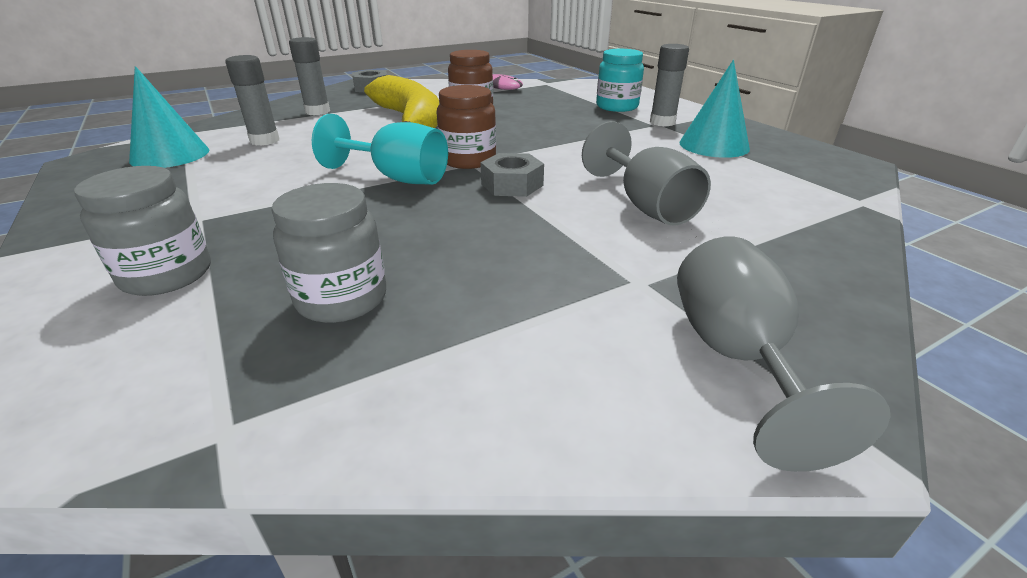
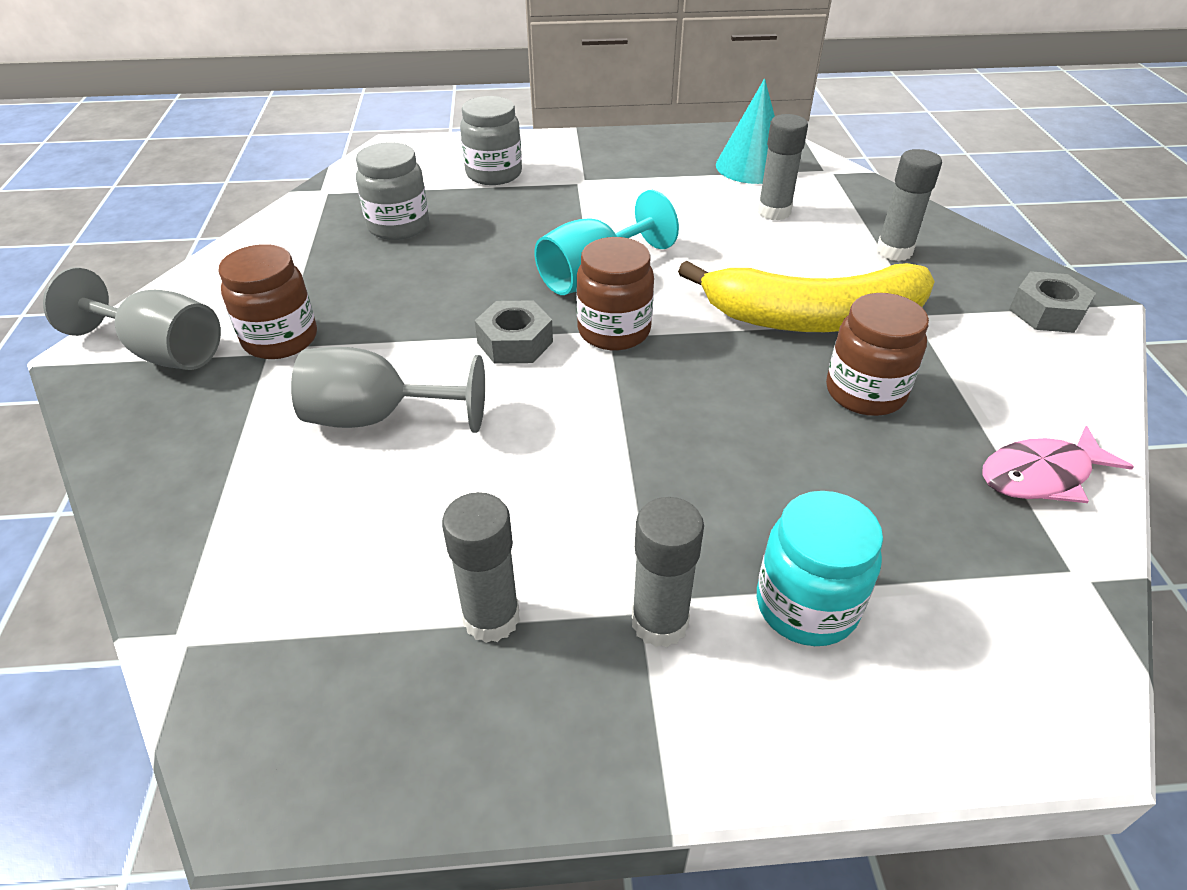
camera: 115 degrees right, 10 degrees up
turquoise cone [679,60,750,158] -> grey glue stick [442,492,520,643]
none -> brown jar [218,244,317,359]

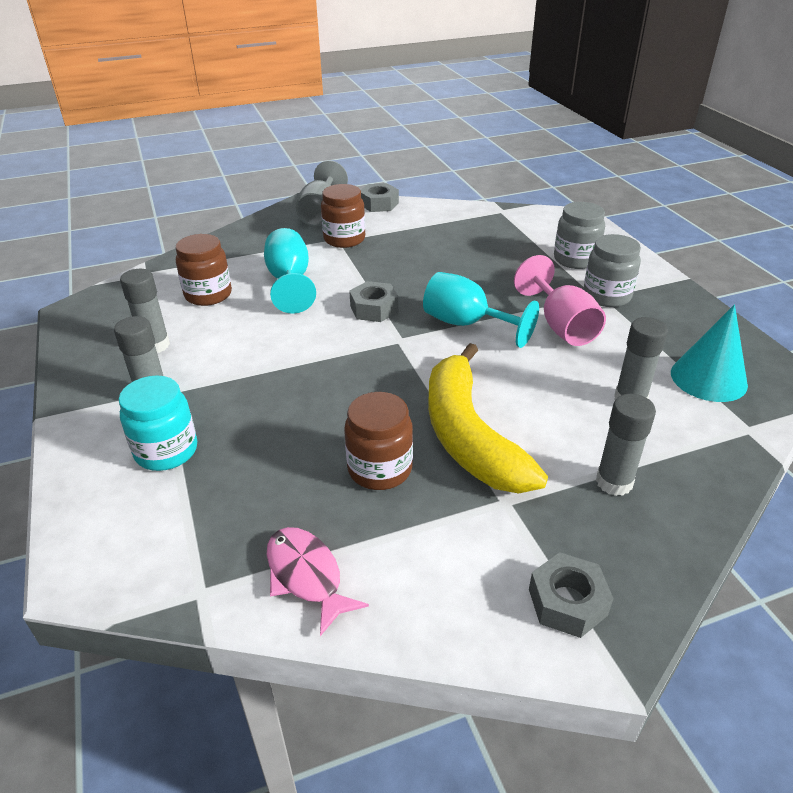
camera: 75 degrees right, 5 degrees down
grey goblet [291,347,485,433] -> turquoise goblet [264,228,316,314]
grey jar [356,142,429,240] -> grey jar moved to [583,234,641,307]
brown jar [576,237,654,350] -> brown jar moved to [176,234,232,306]
none -> grey nut [361,183,399,212]
none -> pink goblet [514,255,606,346]

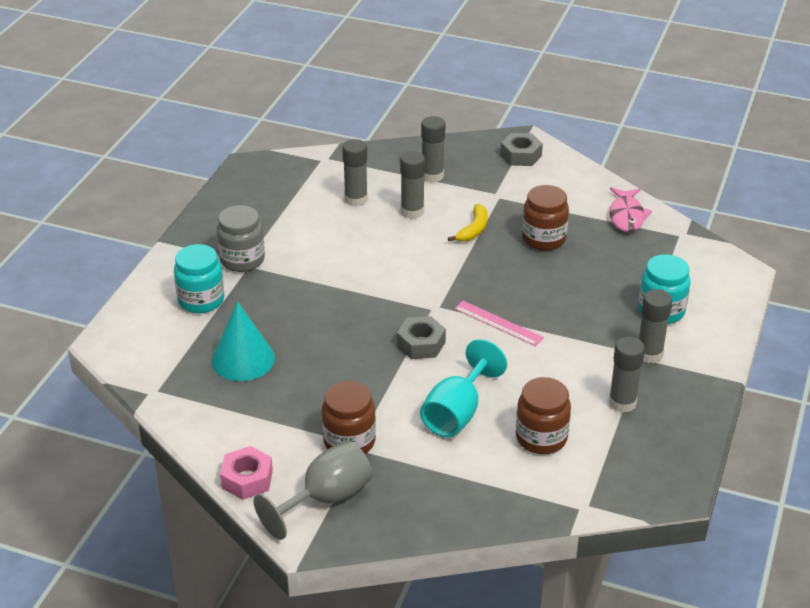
camera: 140 degrees left, 0 degrees up
grey nut [361,183,399,212] -> pink nut [220,446,273,500]
turquoise goblet [423,272,539,348] -> none
yellow banana [428,343,548,494] -> yellow banana [448,204,488,242], size x0.43
pink goblet [514,255,606,346] -> none
grey jar [554,202,605,269] -> turquoise jar [174,244,224,313]
turquoise cone [671,304,748,402] -> turquoise cone moved to [212,301,275,381]
none -> grey glue stick [400,151,425,219]
none -> pink ruler [454,301,544,346]

